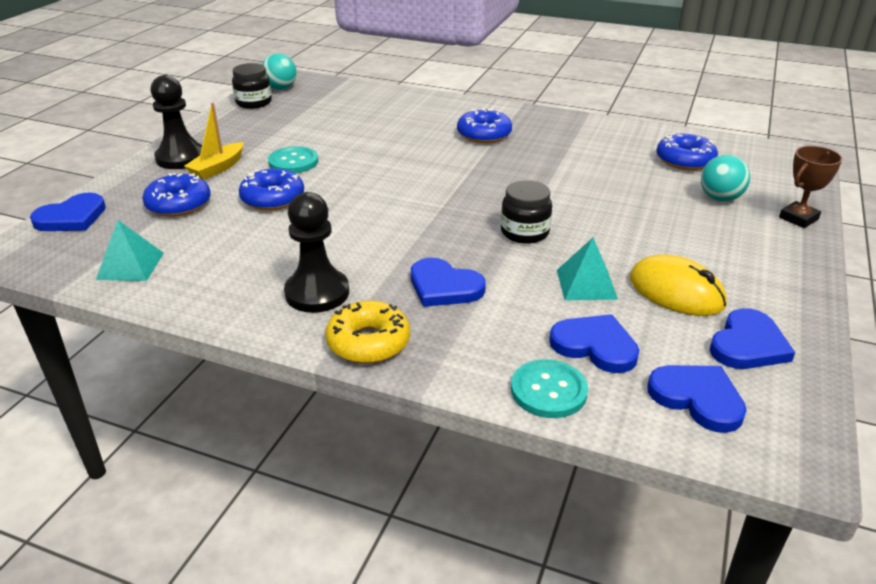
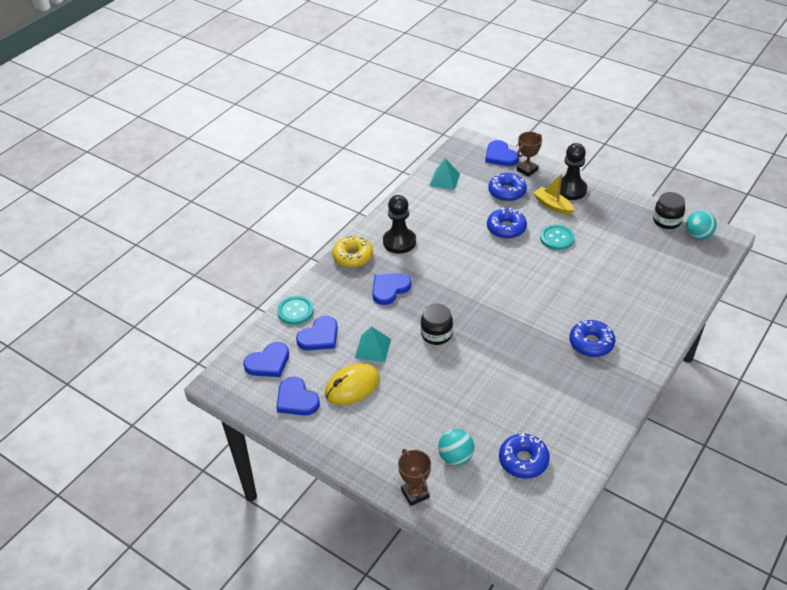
camera: 105 degrees right, 10 degrees up
none -> brown trophy [517,132,542,177]

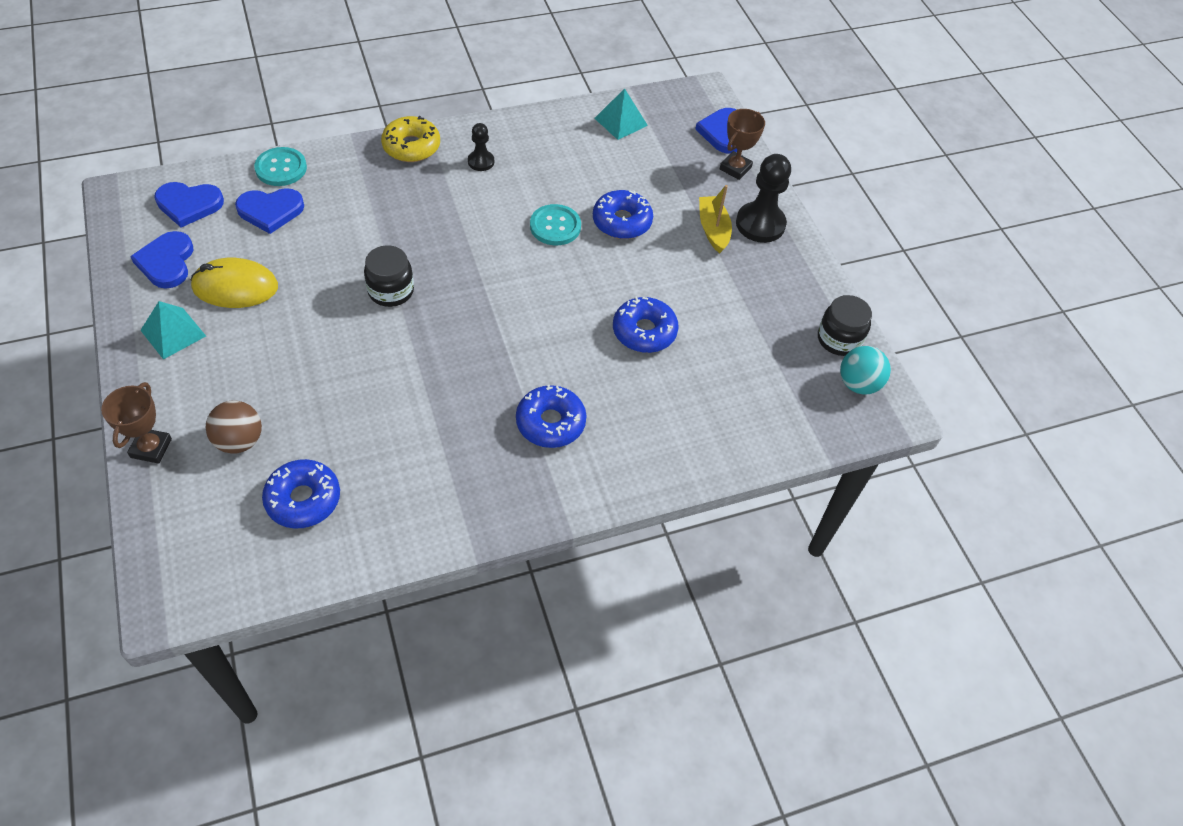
camera: 30 degrees right, 10 degrees up
turquoise pyramid [355,326,391,362] -> turquoise pyramid moved to [140,301,206,360]
blue heart [372,273,411,305] -> none
black pawn [383,195,416,254] -> black pawn [468,123,494,171], size x0.55
turquoise ball [438,429,475,466] -> brown ball [206,400,262,454]
blue donut [488,173,527,202] -> blue donut moved to [613,296,679,353]
brown trophy [517,132,542,177] -> brown trophy turned 45 degrees counterclockwise [720,109,765,180]
turquoise button [540,224,574,250] -> turquoise button moved to [530,204,581,245]

